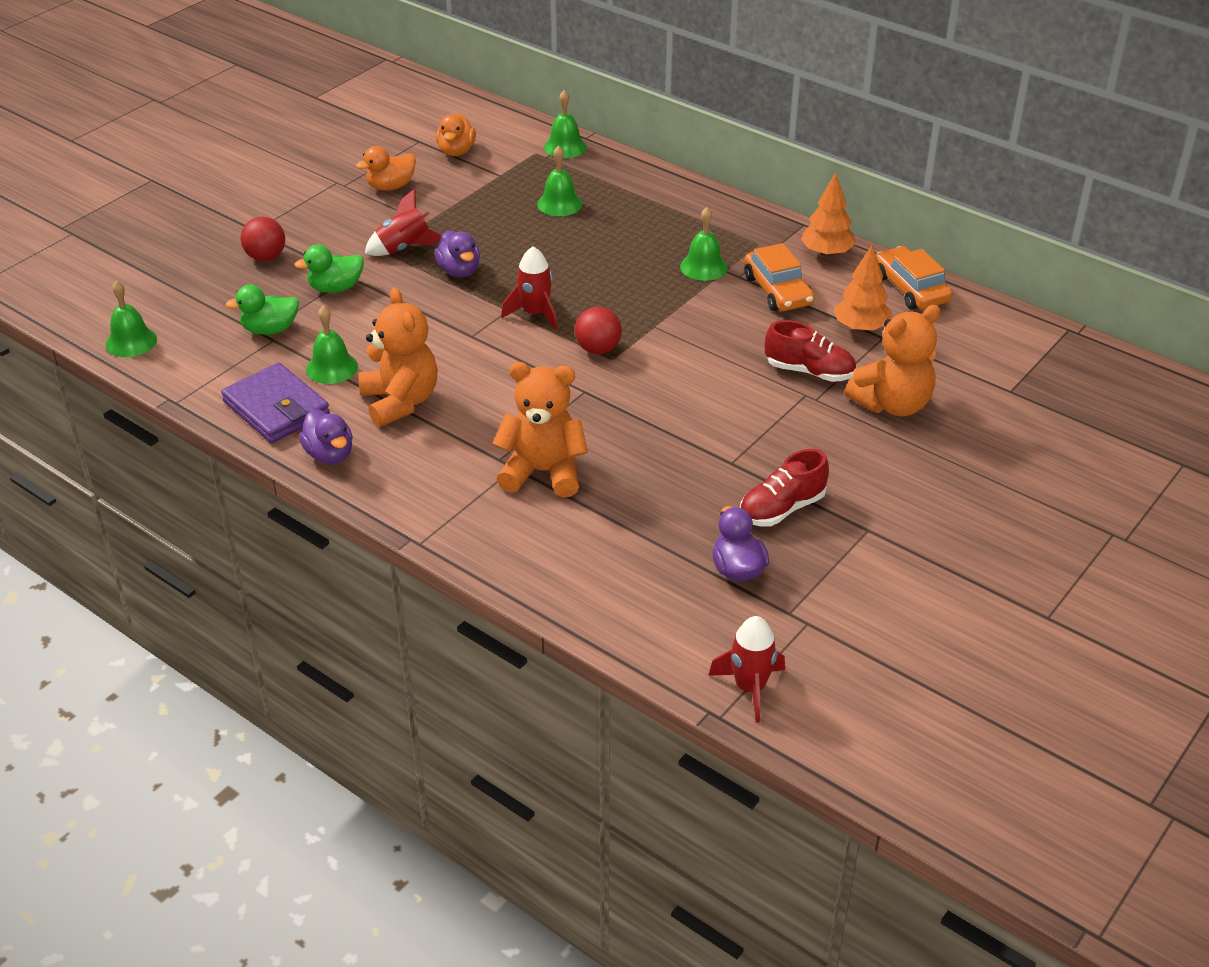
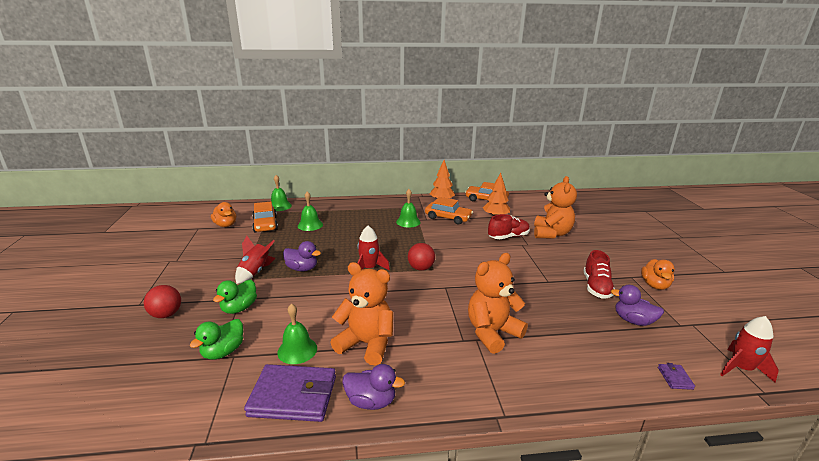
camera: 45 degrees left, 15 degrees down
green bell [106,281,157,357] -> none
orange duck [356,146,416,191] -> orange duck moved to [641,259,675,290]
none -> orange car [252,202,278,232]
none -> purple wallet [658,363,695,390]

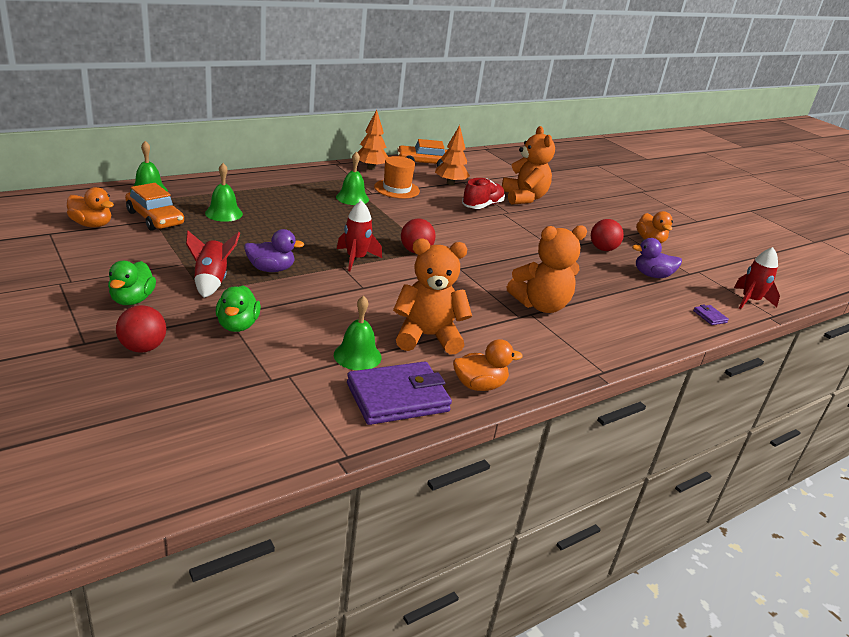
camera: 30 degrees left, 5 degrees up
green duck [190,319,243,360] -> green duck moved to [108,261,156,305]
purple duck [342,364,405,410] -> orange duck [453,339,523,391]
orange car [425,197,473,225] -> orange hat [374,156,420,198]
orange teddy bear [468,253,528,354] -> orange teddy bear turned 135 degrees counterclockwise [507,225,587,313]
red shoe [583,250,615,299] -> red ball [591,219,624,251]

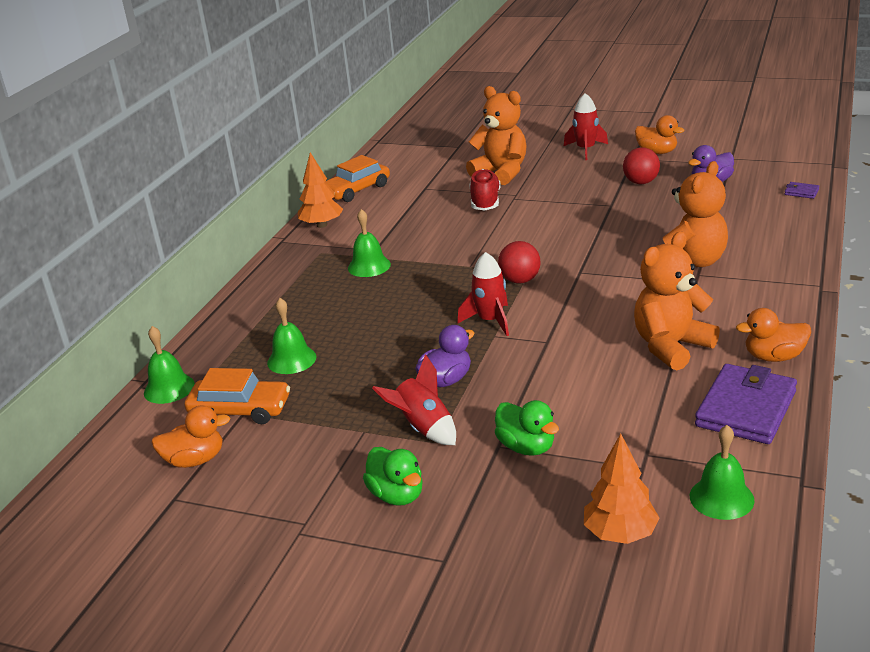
camera: 30 degrees left, 0 degrees up
red ball [116,305,166,352] -> none
green bell [334,296,382,370] -> green bell moved to [690,425,754,520]
orange hat [374,156,420,198] -> none
orange tree [435,125,470,185] -> orange tree moved to [584,434,659,544]
orange duck [453,339,523,391] -> orange duck turned 135 degrees counterclockwise [736,308,811,362]
red rocket [734,247,780,309] -> red rocket moved to [564,93,608,160]

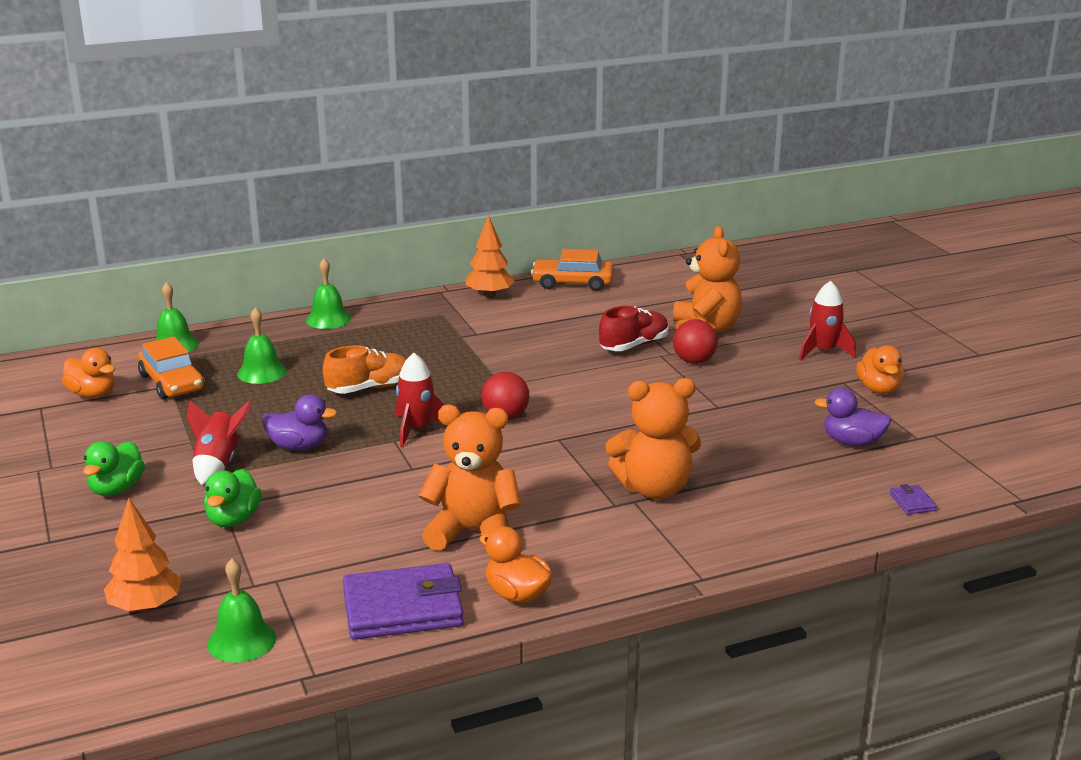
camera: 45 degrees right, 5 degrees down
green bell [348,209,391,277] -> green bell moved to [306,258,351,329]
red ball [623,147,660,184] -> red ball moved to [673,319,718,364]
none -> orange shoe [323,345,406,394]

